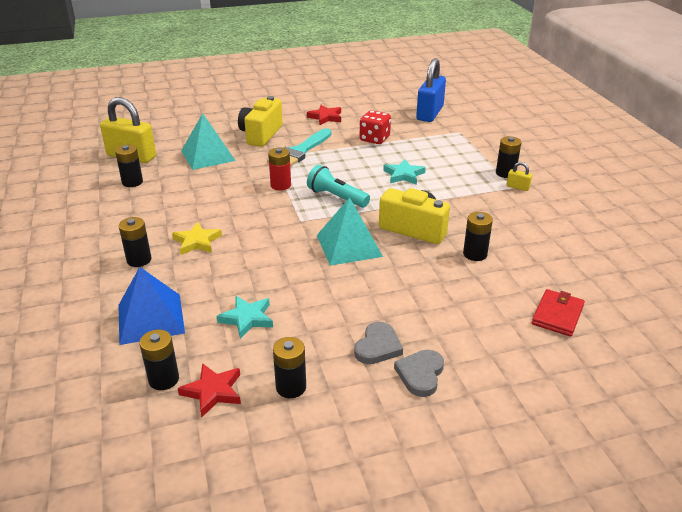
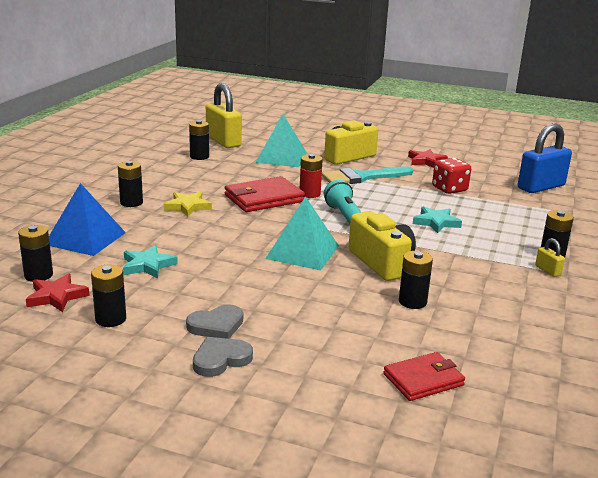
camera: 35 degrees right, 10 degrees down
none -> red wallet [225,176,305,212]

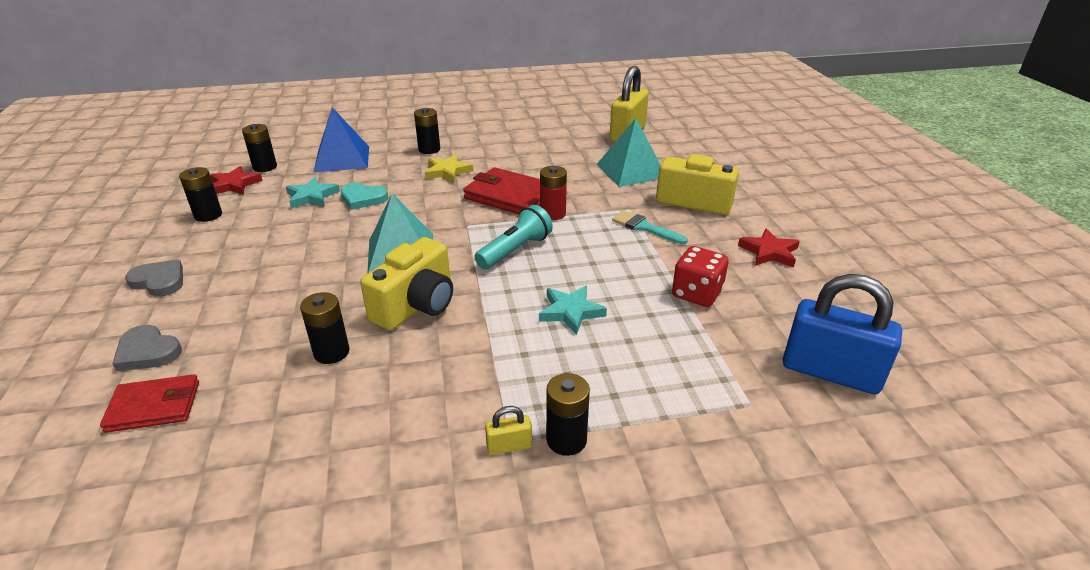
camera: 60 degrees right, 10 degrees up
grey heart [186,304,243,339] -> grey heart moved to [112,325,182,371]
black battery [189,120,209,160] -> none
turquoise brush [322,166,413,184] -> turquoise brush [612,210,688,244], size x0.62
red wallet [383,352,465,401] -> red wallet turned 45 degrees counterclockwise [100,374,199,433]
yellow padlock [535,238,565,277] -> yellow padlock turned 45 degrees clockwise [485,406,532,455]
none -> turquoise heart [341,183,388,210]

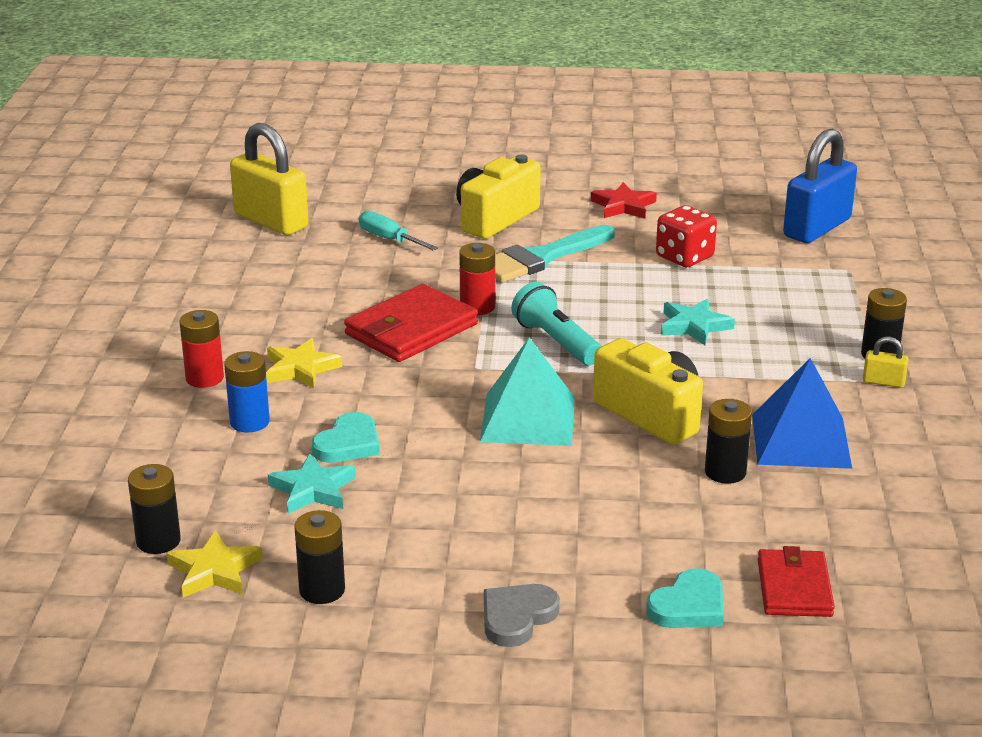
camera: 75 degrees left, 5 degrees down
grey heart [112,325,182,371] -> turquoise heart [646,568,724,628]
red star [210,166,263,195] -> yellow star [167,530,262,598]
blue pyramid [314,107,369,172] -> blue pyramid moved to [752,358,852,469]
black battery [414,108,440,154] -> red battery [179,310,224,388]
yellow padlock [485,406,532,455] -> yellow padlock turned 75 degrees counterclockwise [863,337,909,388]
turquoise pyramid [597,118,660,187] -> turquoise screwdriver [359,211,438,251]
turquoise brush [612,210,688,244] -> turquoise brush [495,225,615,283], size x1.61
none -> blue battery [224,351,270,432]

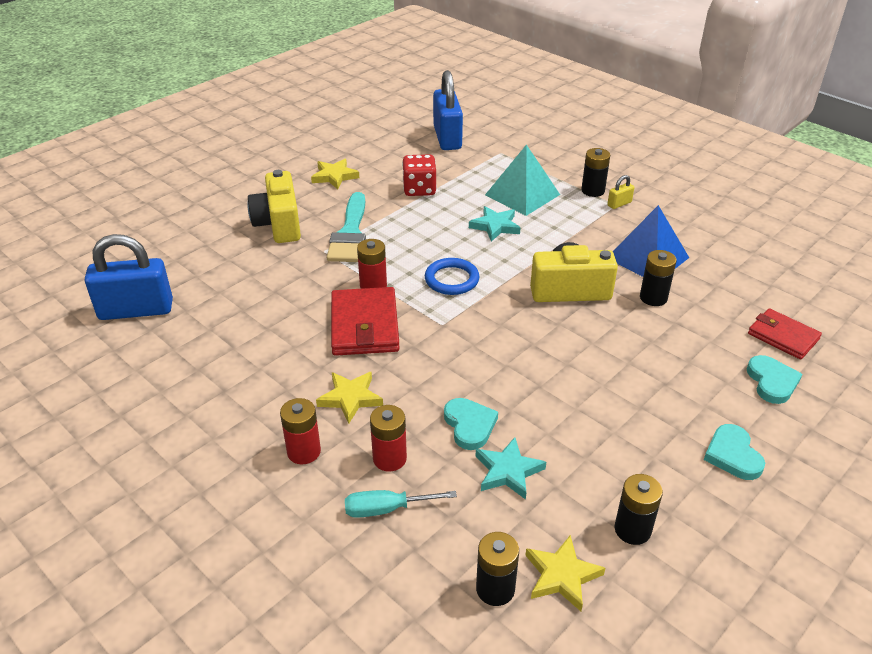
camera: 50 degrees left, 10 degrees up
blue battery [224,351,270,432] -> red battery [370,405,407,472]
yellow padlock [230,123,309,235] -> blue padlock [85,234,173,320]
turquoise screwdriver [359,211,438,251] -> turquoise screwdriver moved to [345,490,457,518]
turquoise pyramid [480,337,575,446] -> turquoise pyramid moved to [485,144,560,216]
grey heart [484,584,560,647] -> turquoise heart [704,424,765,480]
turquoise flashlight [511,282,601,366] -> blue ring [425,258,480,295]
red star [591,182,657,219] -> yellow star [311,159,359,189]

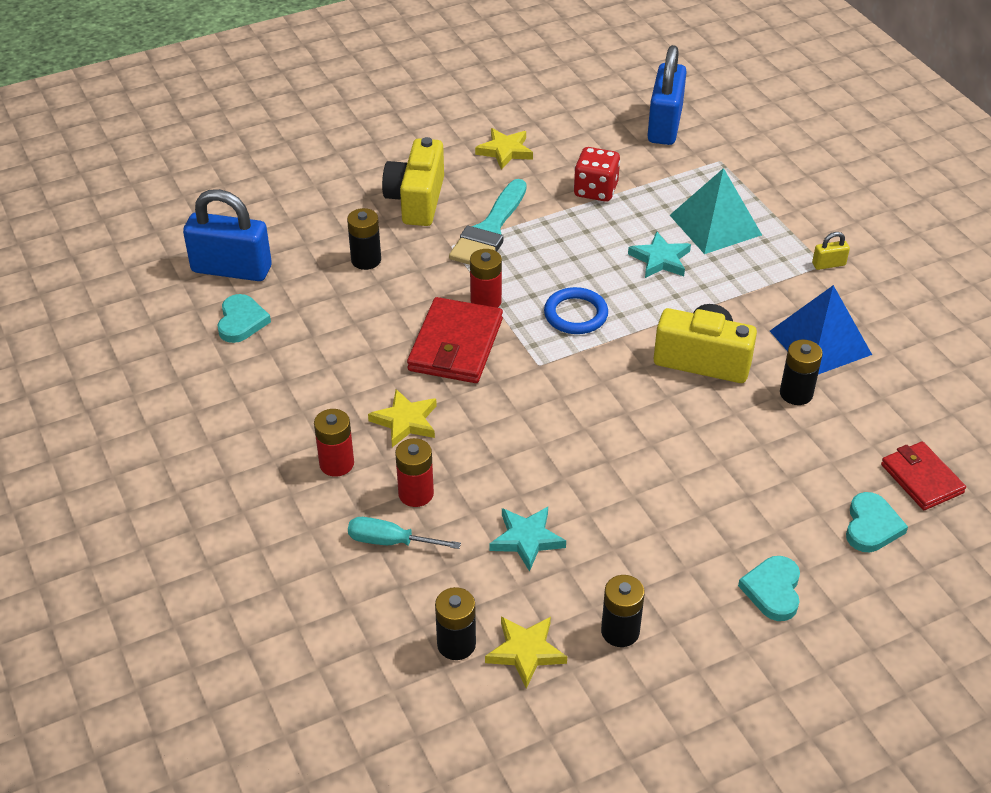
camera: 20 degrees right, 5 degrees up
turquoise heart [444,398,498,450] -> turquoise heart moved to [218,294,271,343]
black battery [581,148,610,197] -> black battery moved to [347,208,381,270]

